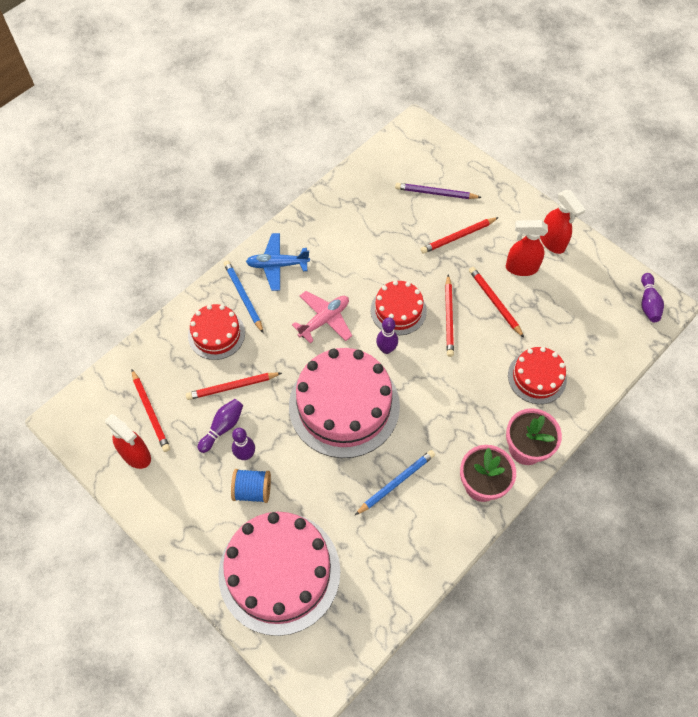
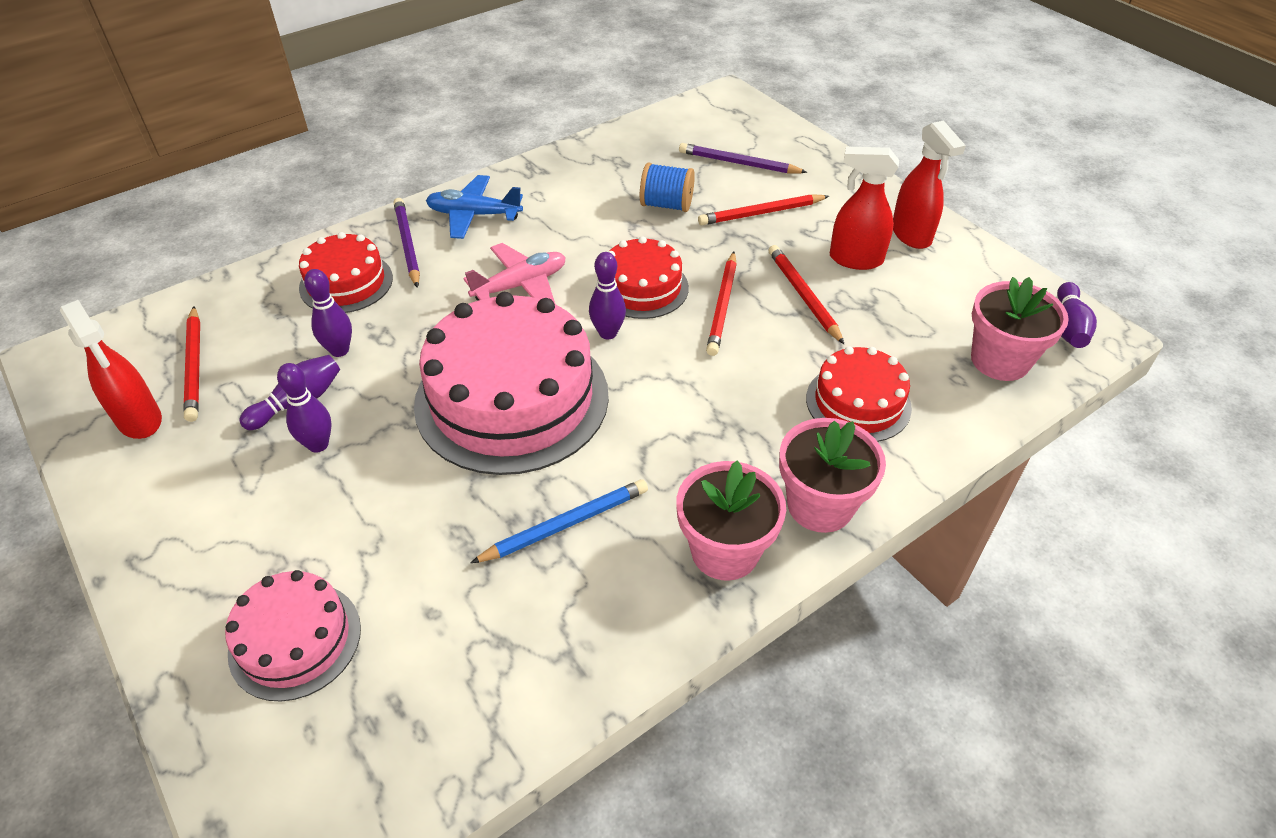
camera: 10 degrees right, 15 degrees down
red pencil [186,372,282,400] -> purple bowling pin [304,269,352,357]
pink cake [218,512,340,636] -> pink cake [225,570,361,702], size x0.54
blue pencil [224,260,264,333] -> purple pencil [394,198,420,288]
blue spool [231,469,271,503] -> blue spool moved to [640,163,695,212]
none -> pink flower pot [971,277,1069,381]

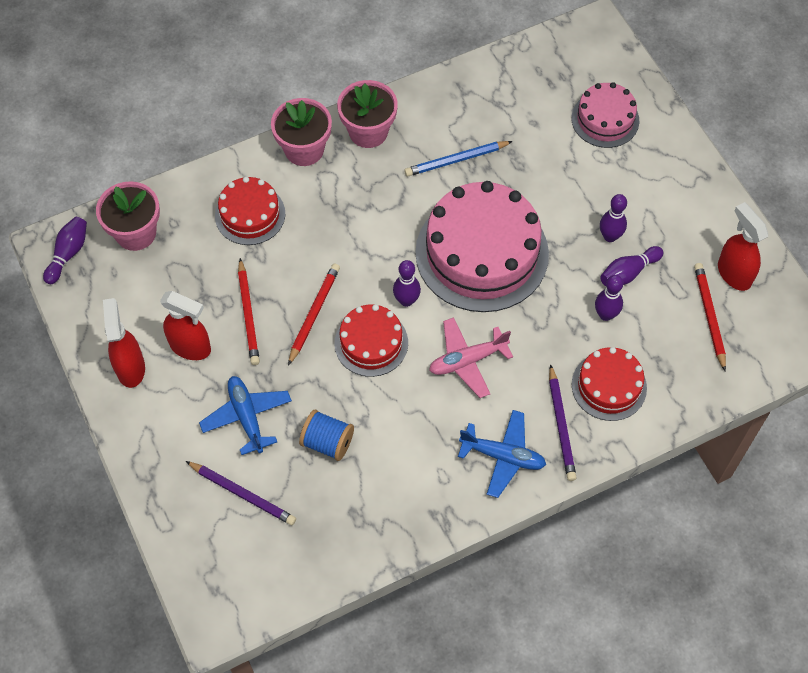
camera: 170 degrees left, 15 degrees up
red pencil [698,194,829,225] -> blue plane [199,376,292,455]

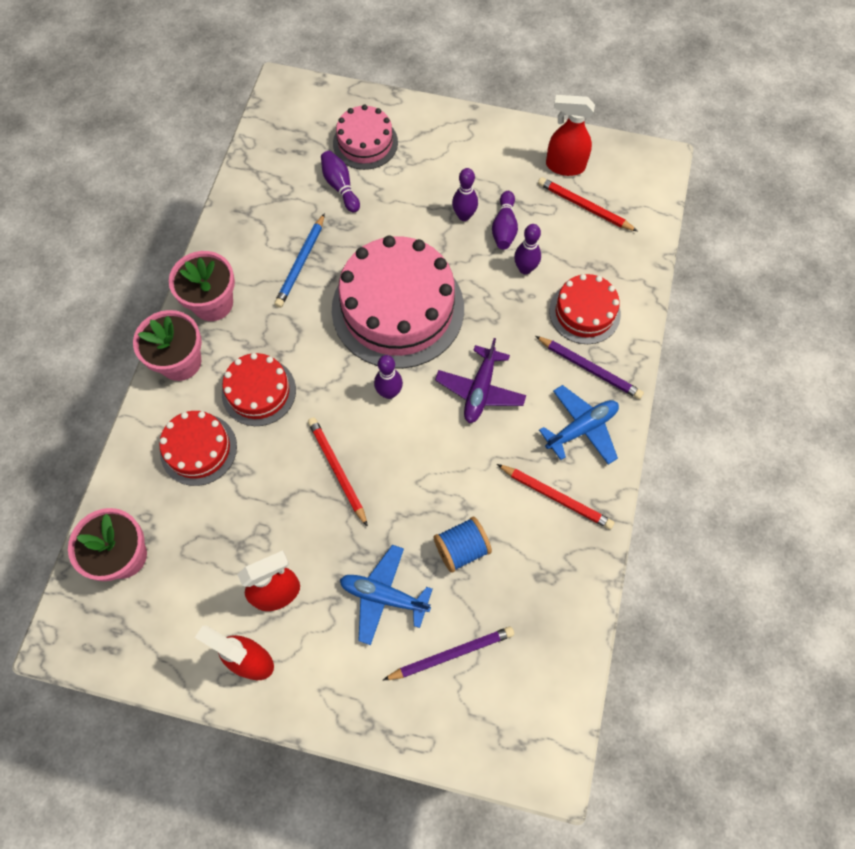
camera: 50 degrees left, 5 degrees up
purple bowling pin [43,217,87,284] -> purple bowling pin moved to [321,151,360,212]
red pencil [238,258,260,365] -> red pencil moved to [497,464,615,529]
red cake [334,304,408,377] -> red cake moved to [222,353,296,426]
pink plane [429,317,513,398] -> purple plane [435,338,526,423]

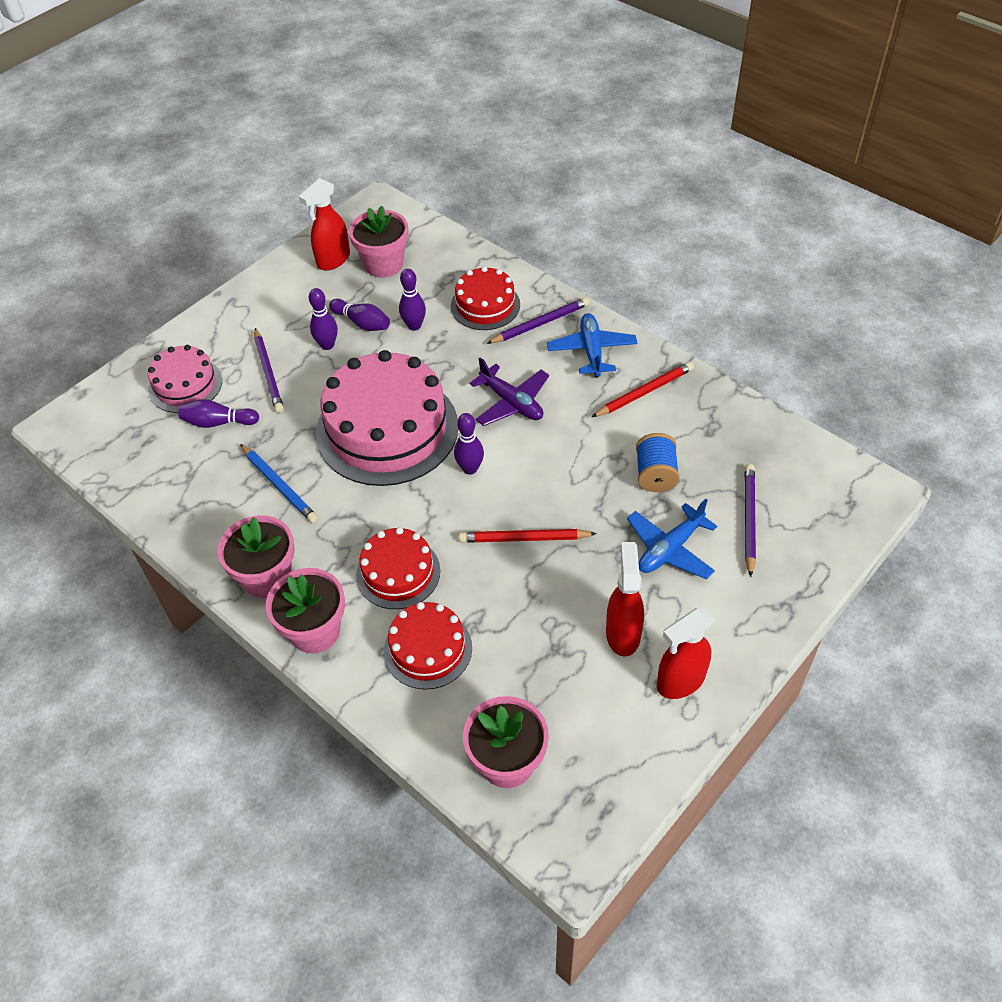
camera: 60 degrees left, 15 degrees down
red pencil [538,177,638,231] -> pink flower pot [349,206,408,278]
none -> purple pencil [254,328,284,413]

